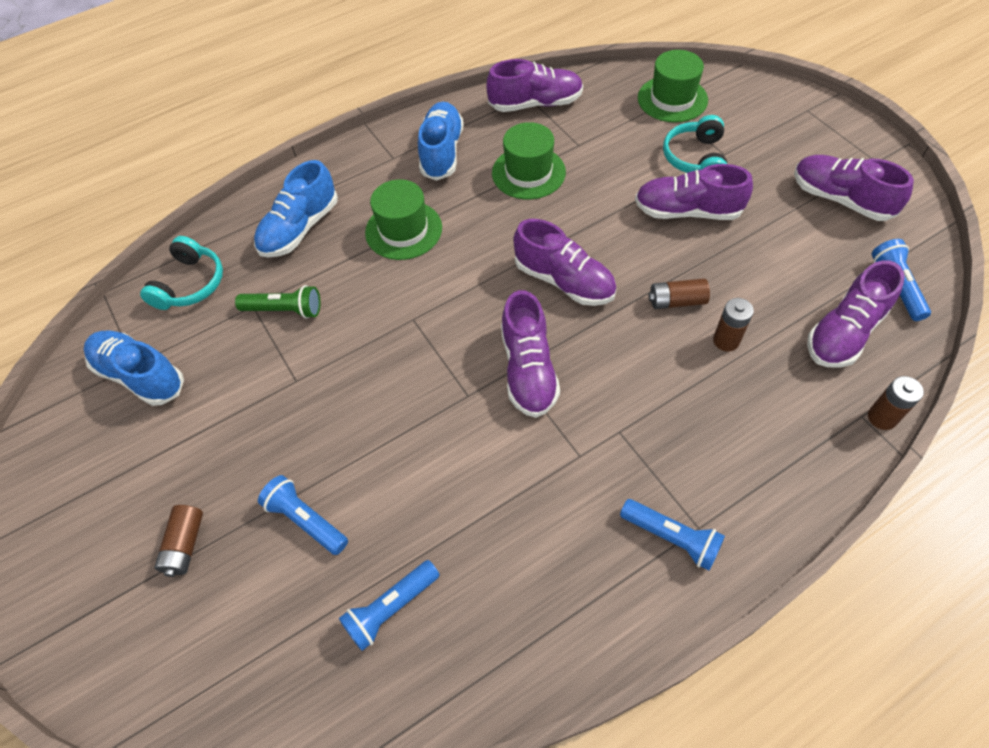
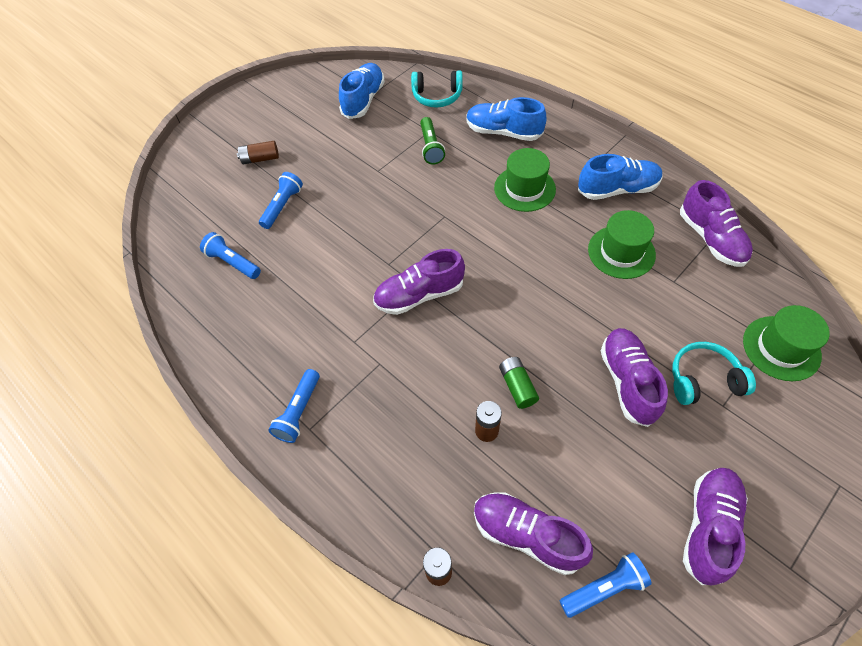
camera: 75 degrees right, 0 degrees up
purple shoe [513,219,617,306] -> none
brown battery [648,278,710,309] -> green battery [499,357,539,409]

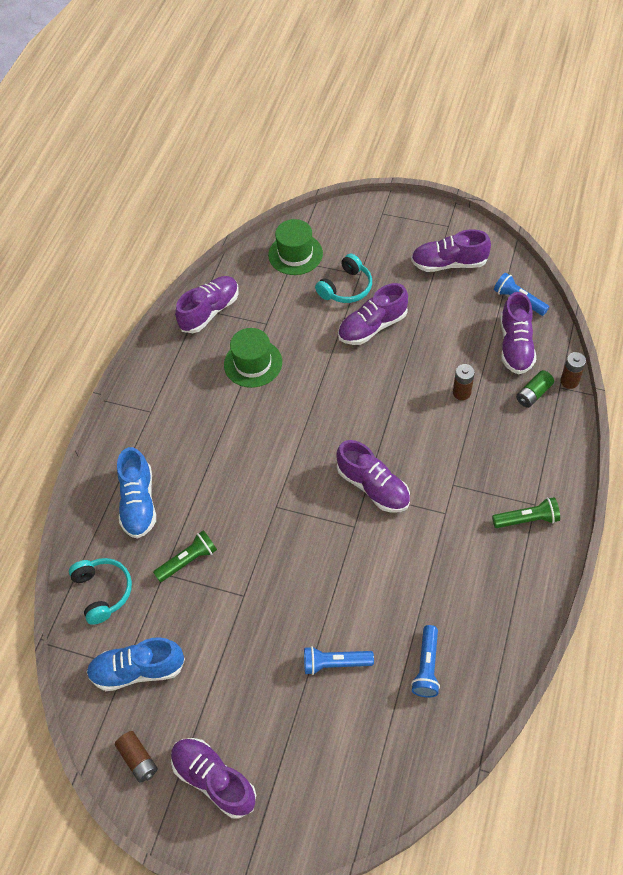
camera: 115 degrees left, 0 degrees up
brown battery [237,141,279,164] -> brown battery moved to [115,731,158,783]
blue flashlight [268,369,320,443] -> green flashlight [492,497,560,528]
green hat [494,148,556,212] -> none
green battery [499,357,539,409] -> green battery moved to [516,370,554,408]
blue shoe [578,154,663,200] -> none
turquoise headphones [672,342,756,405] -> turquoise headphones turned 105 degrees counterclockwise [315,254,372,303]
none -> purple shoe [171,738,256,819]

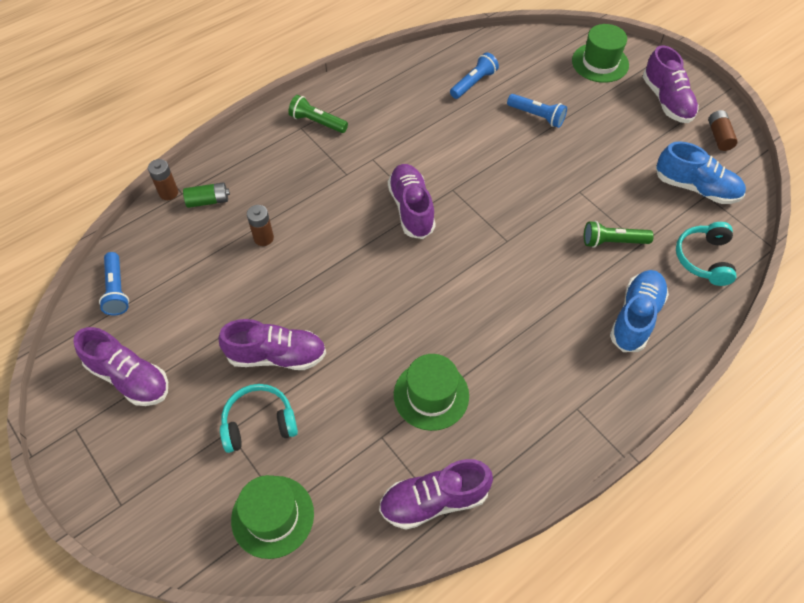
camera: 150 degrees left, 0 degrees up
purple shoe [500,292,536,374] -> none
none -> green hat [572,24,629,83]

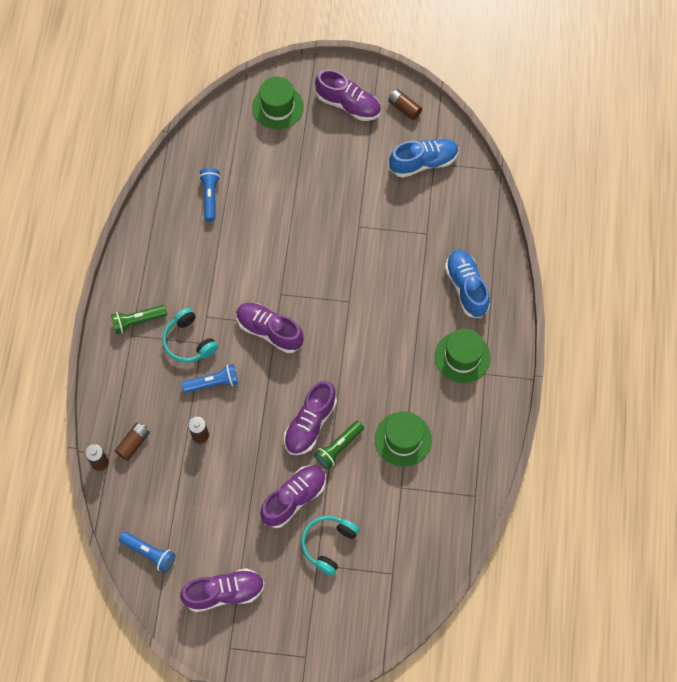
camera: 45 degrees left, 10 degrees up
green battery [183,182,230,208] -> brown battery [115,423,150,461]
green hat [231,475,314,559] -> green hat moved to [435,329,490,383]
purple shoe [379,459,493,530] -> purple shoe moved to [284,381,337,455]
blue flashlight [507,94,567,128] -> blue flashlight moved to [182,364,238,393]
green flashlight [584,221,654,248] -> green flashlight moved to [314,421,364,469]
turquoise headphones [676,222,736,286] -> turquoise headphones moved to [162,308,218,363]

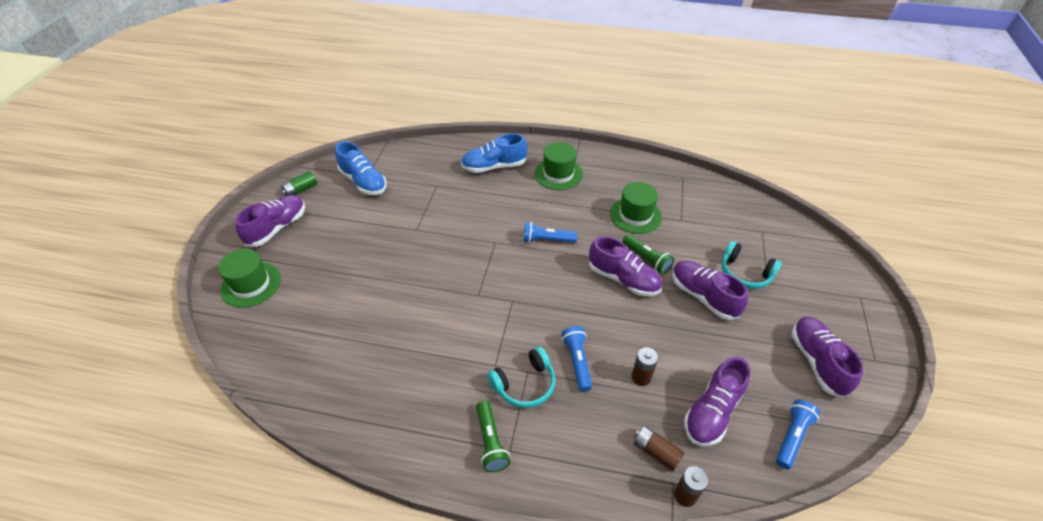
camera: 85 degrees left, 20 degrees down
blue flashlight [199,168,220,222] -> blue flashlight moved to [523,222,577,243]
purple shoe [236,303,304,353] -> purple shoe moved to [684,357,750,446]
brown battery [388,89,422,120] -> green battery [281,171,317,196]
blue shoe [389,139,459,178] -> blue shoe turned 150 degrees clockwise [335,141,387,195]

